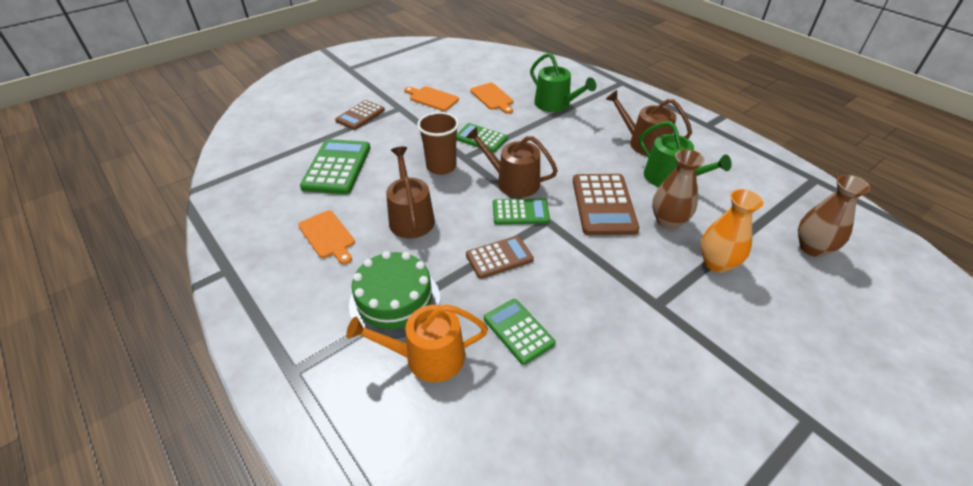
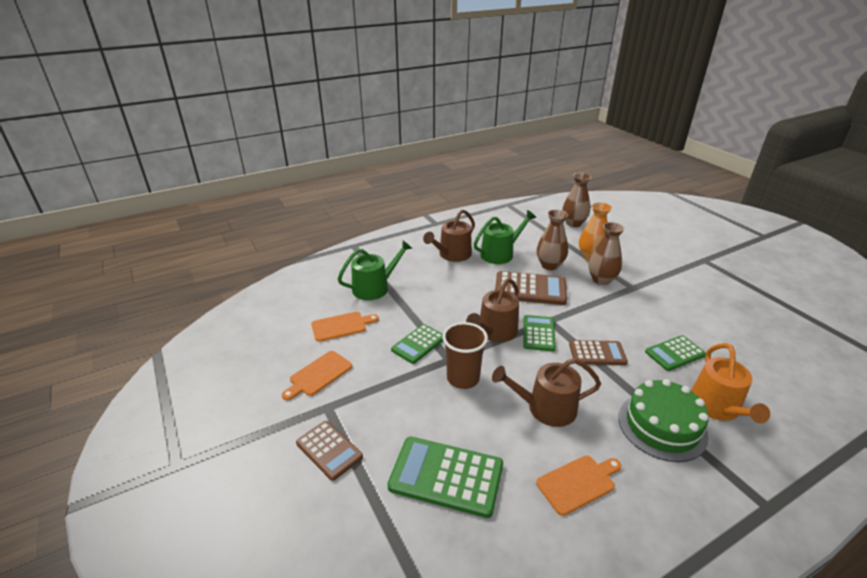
camera: 80 degrees left, 10 degrees down
brown calculator [466,236,534,279] -> brown calculator turned 105 degrees clockwise [569,340,628,365]
none -> brown vase [588,222,625,285]

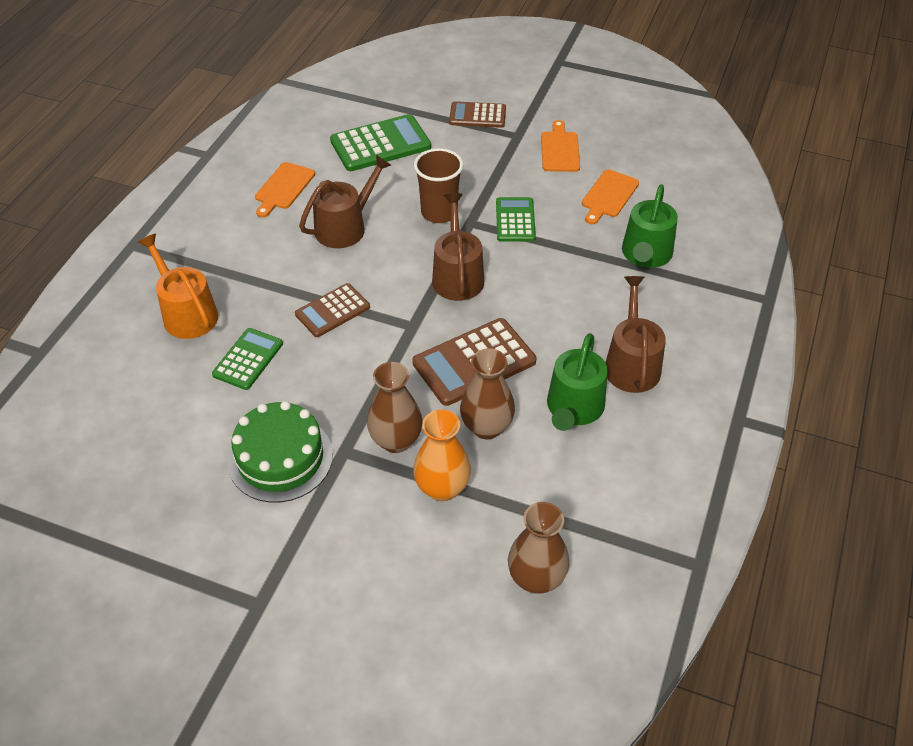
camera: 140 degrees right, 15 degrees up
green calculator [524,315,556,351] -> none
green cake [618,379,709,462] -> green cake moved to [228,401,333,503]

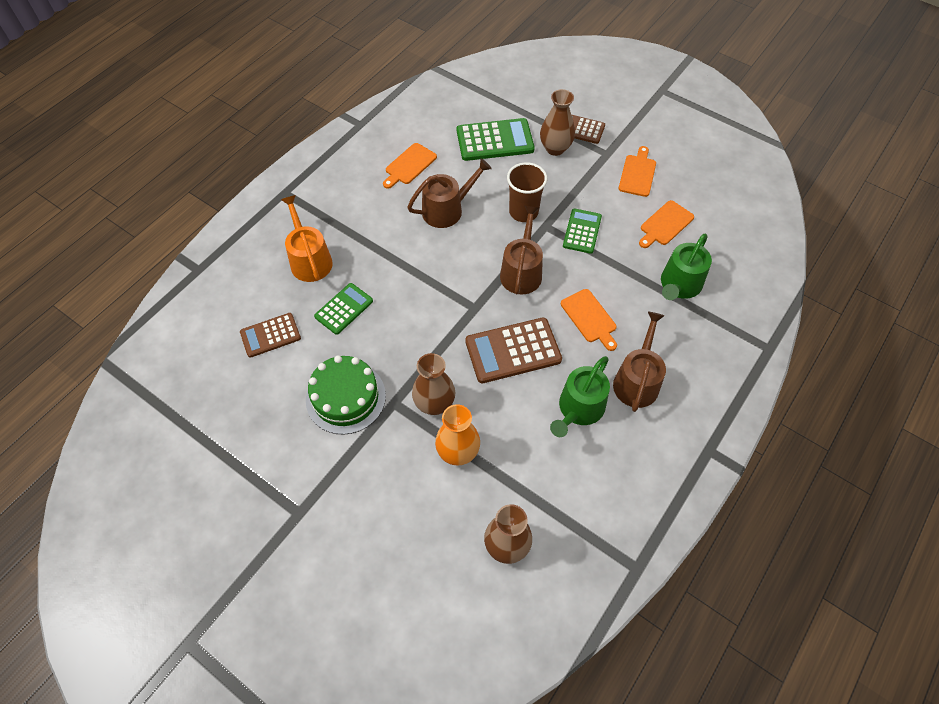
camera: 15 degrees right, 10 degrees up
brown calculator [295,283,370,337] -> brown calculator moved to [240,313,301,358]
brown vase [460,348,515,439] -> brown vase moved to [540,89,575,156]
none -> orange cutting board [561,289,617,351]

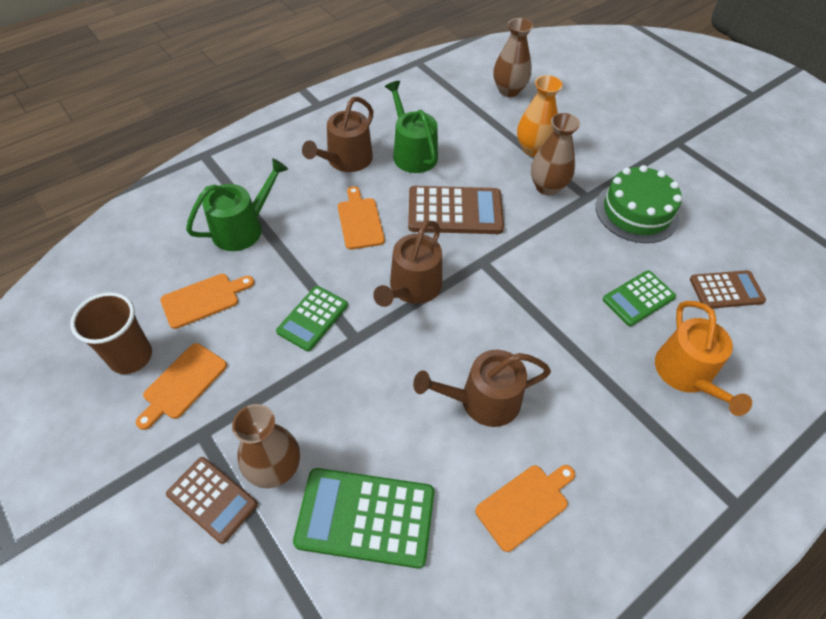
camera: 165 degrees left, 5 degrees down
brown cup [507,162,547,222] -> brown cup moved to [70,292,152,374]
green watering can [550,356,610,437] -> green watering can turned 75 degrees counterclockwise [385,81,438,173]

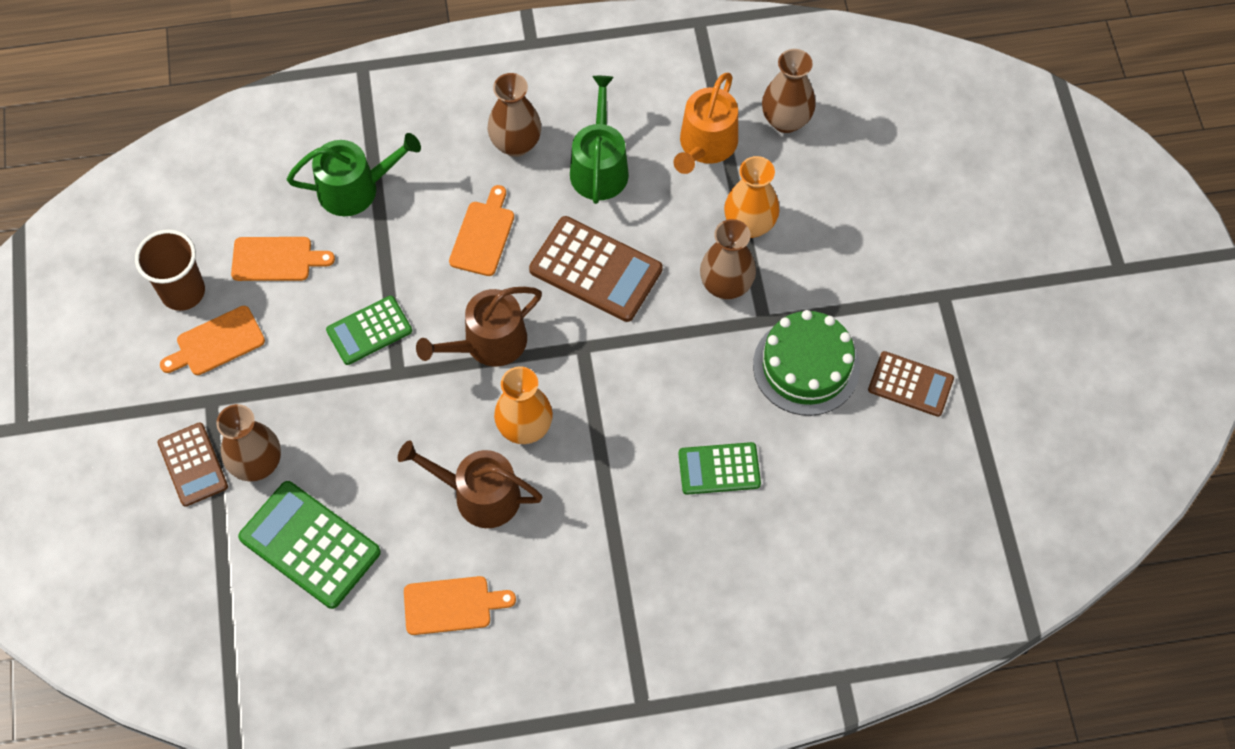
camera: 30 degrees right, 10 degrees up
brown watering can [302,97,374,172] -> brown vase [488,73,541,157]
orange watering can [655,301,752,416] -> orange watering can moved to [673,73,738,174]
brown calculator [690,270,766,309] -> brown calculator moved to [868,351,954,417]
none -> orange vase [494,366,553,444]

